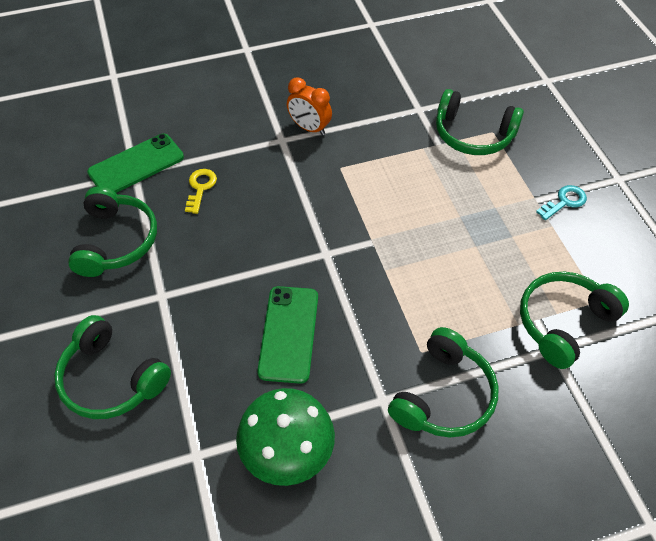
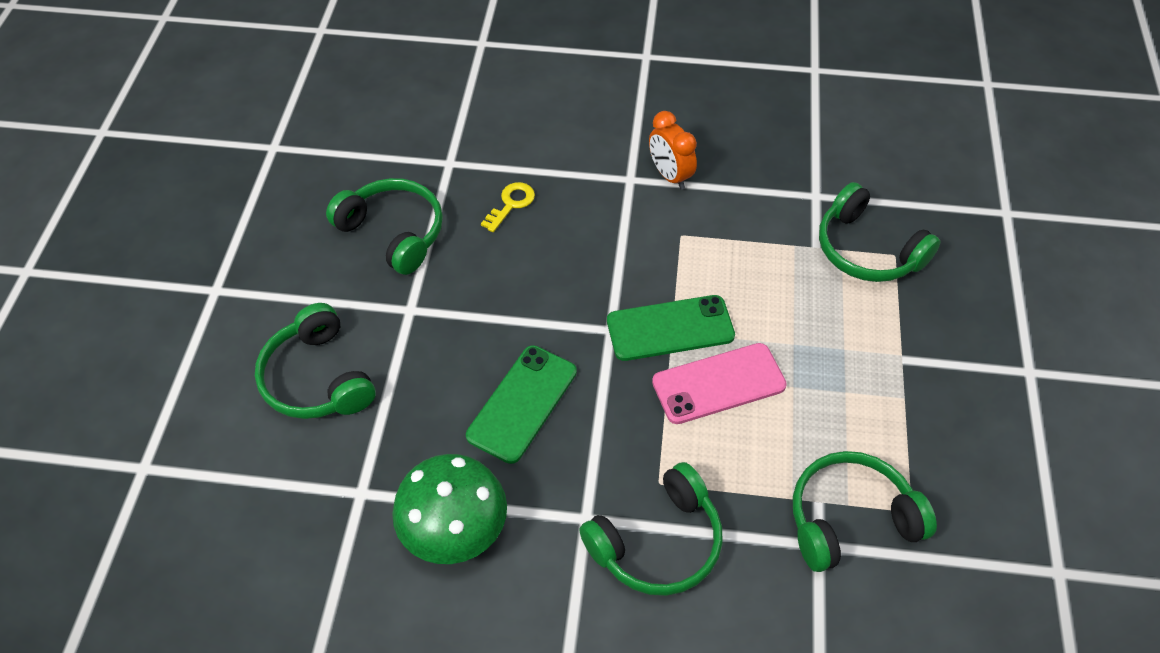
camera: 25 degrees right, 0 degrees up
green headphones [68,186,157,277] -> green headphones turned 75 degrees counterclockwise [326,178,443,275]
green phone [87,134,184,193] -> green phone moved to [607,295,735,361]
turquoise key [536,185,587,220] -> none
none -> pink phone [652,343,787,424]

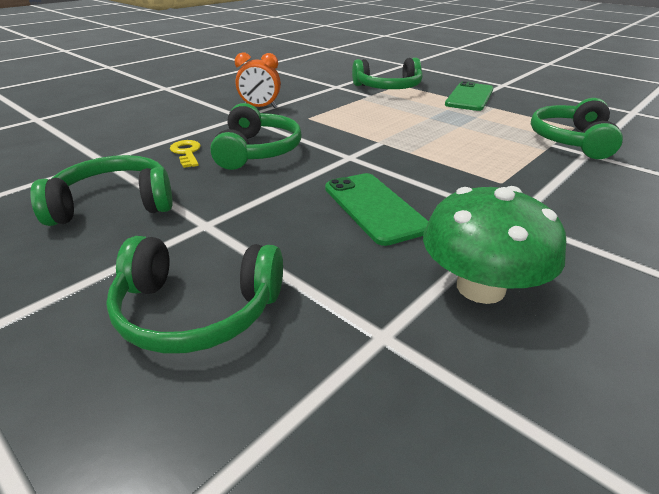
camera: 55 degrees left, 20 degrees down
green headphones [579,462,723,596] -> green headphones moved to [210,103,302,170]
green phone [607,295,735,361] -> green phone moved to [445,81,493,111]
pink phone [652,343,787,424] -> none

